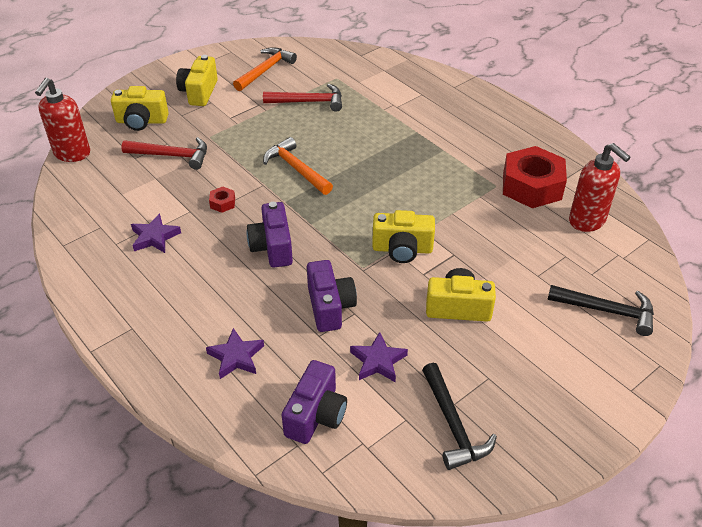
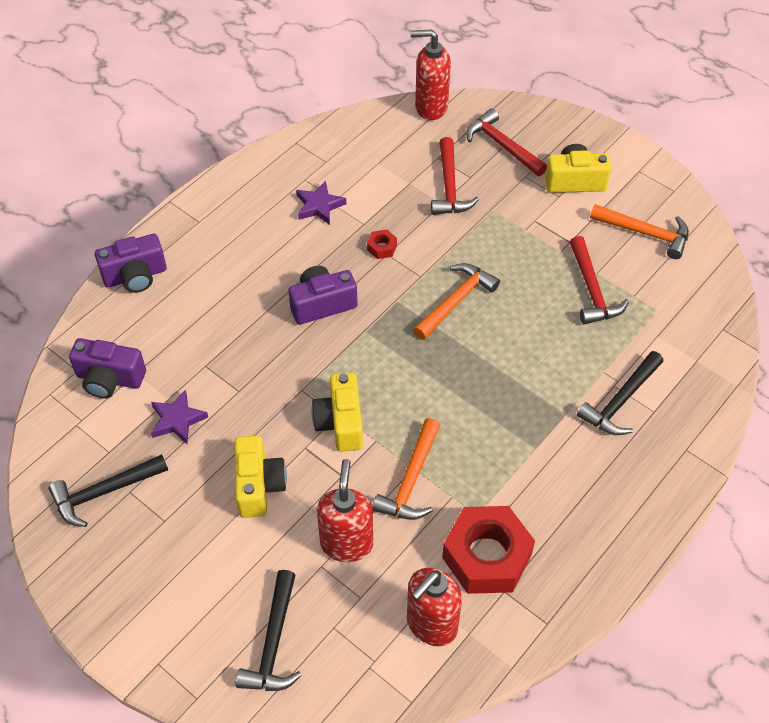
camera: 80 degrees right, 10 degrees up
yellow camera [111,86,169,131] -> red hammer [466,108,547,176]
purple star [206,328,264,379] -> none
purple camera [307,260,357,332] -> purple camera moved to [95,234,167,293]
none -> red soap dispenser [317,459,373,562]
none -> orange hammer [372,418,440,520]
none -> black hammer [577,351,663,435]

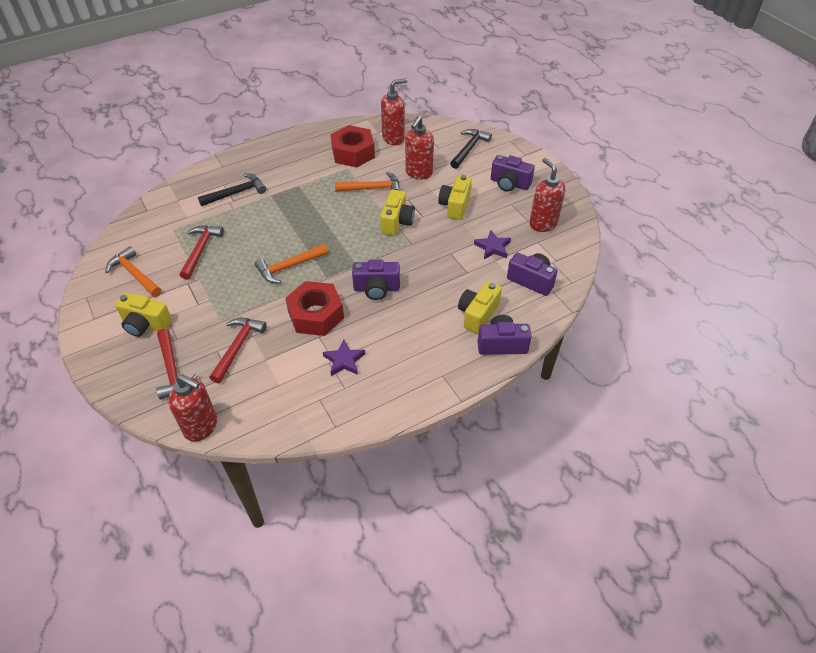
camera: 160 degrees left, 5 degrees down
black hammer [48,454,168,527] -> red soap dispenser [529,158,565,232]
red nut [367,229,397,259] -> red nut [285,281,344,336], size x2.46
orange hammer [372,418,440,520] -> orange hammer turned 45 degrees clockwise [335,172,400,192]
none -> yellow camera [458,281,502,334]
none -> purple camera [491,155,535,191]

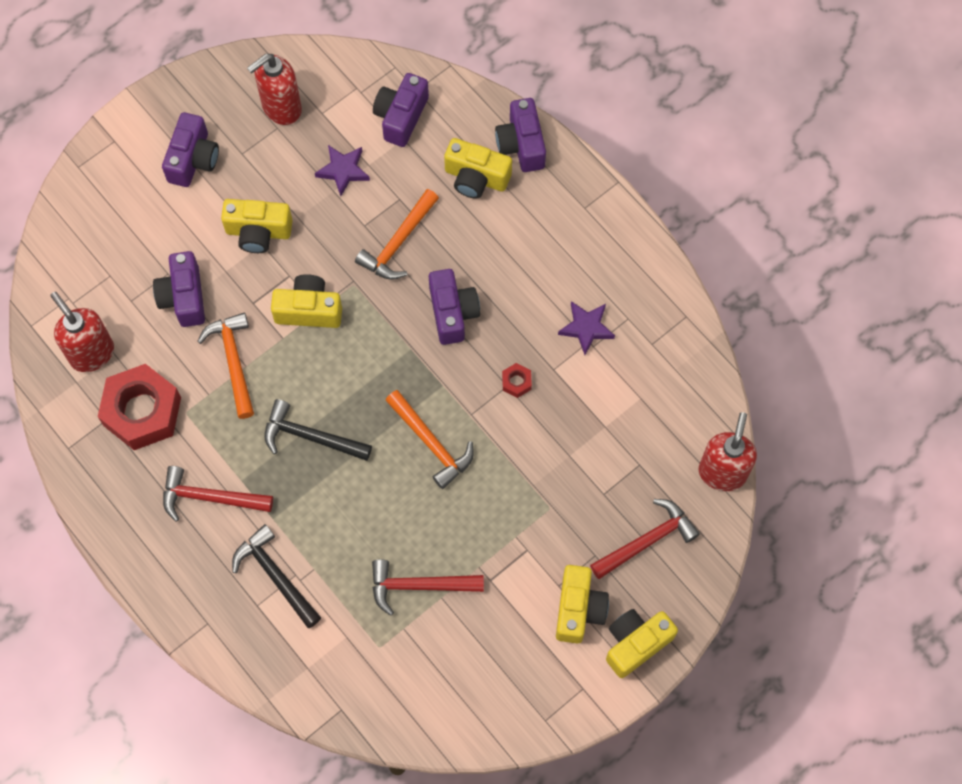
camera: 100 degrees left, 20 degrees up
orange hammer [105,246,161,297] -> orange hammer moved to [355,189,439,280]
red hammer [210,318,267,383] -> red hammer moved to [163,466,273,522]
red nut [285,281,344,336] -> red nut [502,363,532,398], size x0.41
red soap dispenser [405,116,434,179] -> purple camera [153,251,205,327]
black hammer [450,129,492,169] -> black hammer moved to [264,399,372,461]
none -> yellow camera [606,609,678,678]

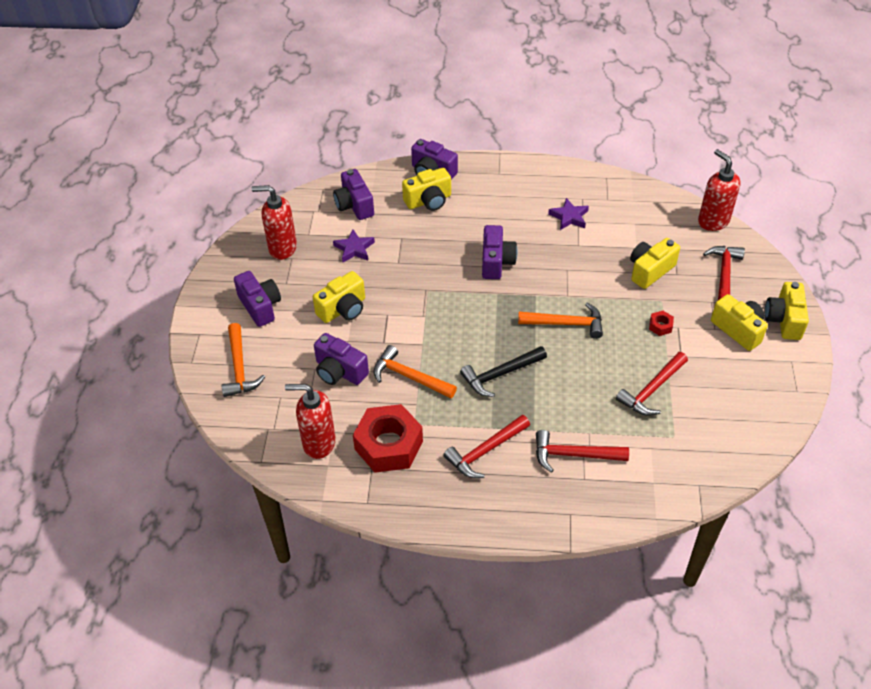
camera: 45 degrees left, 20 degrees down
black hammer [232,524,321,628] -> red hammer [536,430,629,473]
red soap dispenser [247,54,302,125] -> red soap dispenser turned 90 degrees clockwise [251,185,297,260]
yellow camera [271,274,342,328] -> yellow camera moved to [630,238,680,289]
orange hammer [355,189,439,280] -> orange hammer moved to [222,323,265,397]
purple camera [429,269,480,345] -> purple camera turned 60 degrees clockwise [482,225,517,279]
red nut [502,363,532,398] -> red nut moved to [649,311,674,336]

